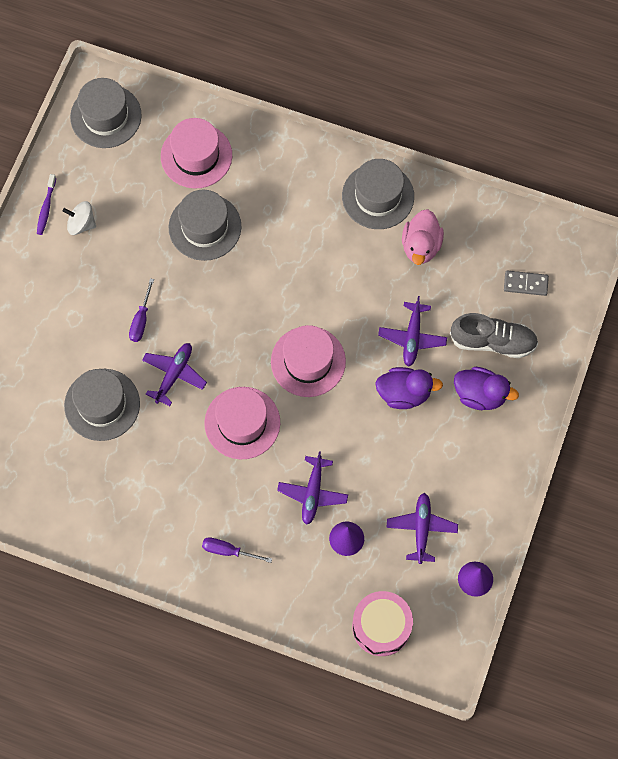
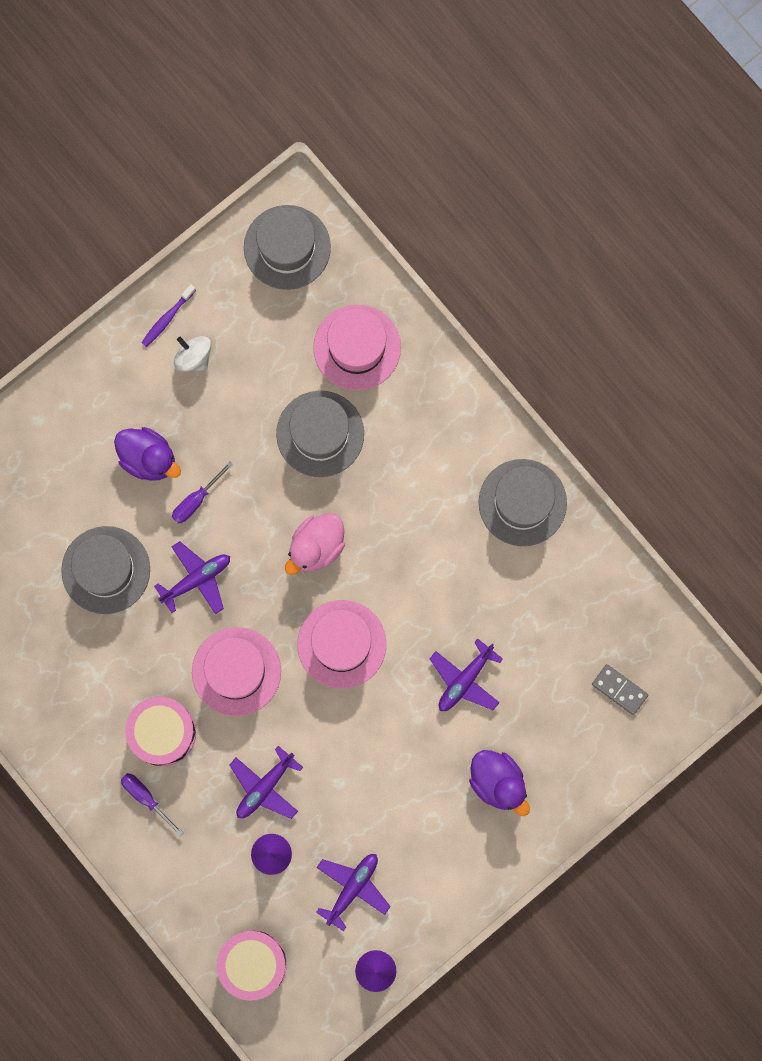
camera: 30 degrees right, 10 degrees up
purple duck [375,367,443,409] -> purple duck moved to [114,427,181,481]
pink duck [402,209,444,265] -> pink duck moved to [285,513,345,575]
grey shoe [450,313,538,358] -> none
none -> pink drum [125,697,196,766]

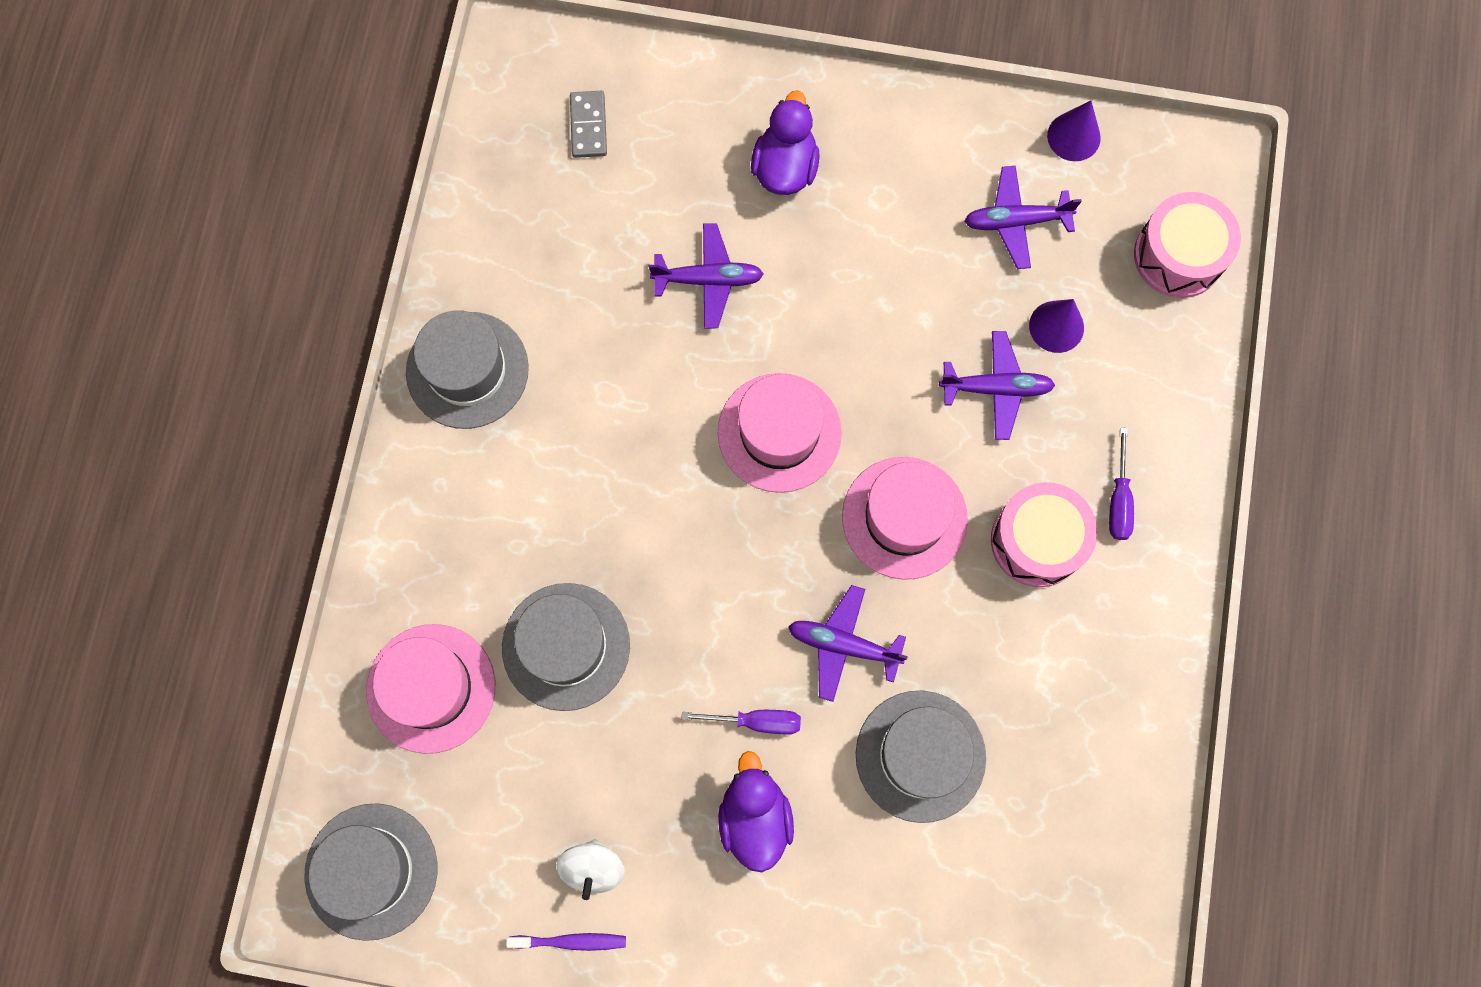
camera: 130 degrees left, 5 degrees down
pink duck [285,513,345,575] -> none

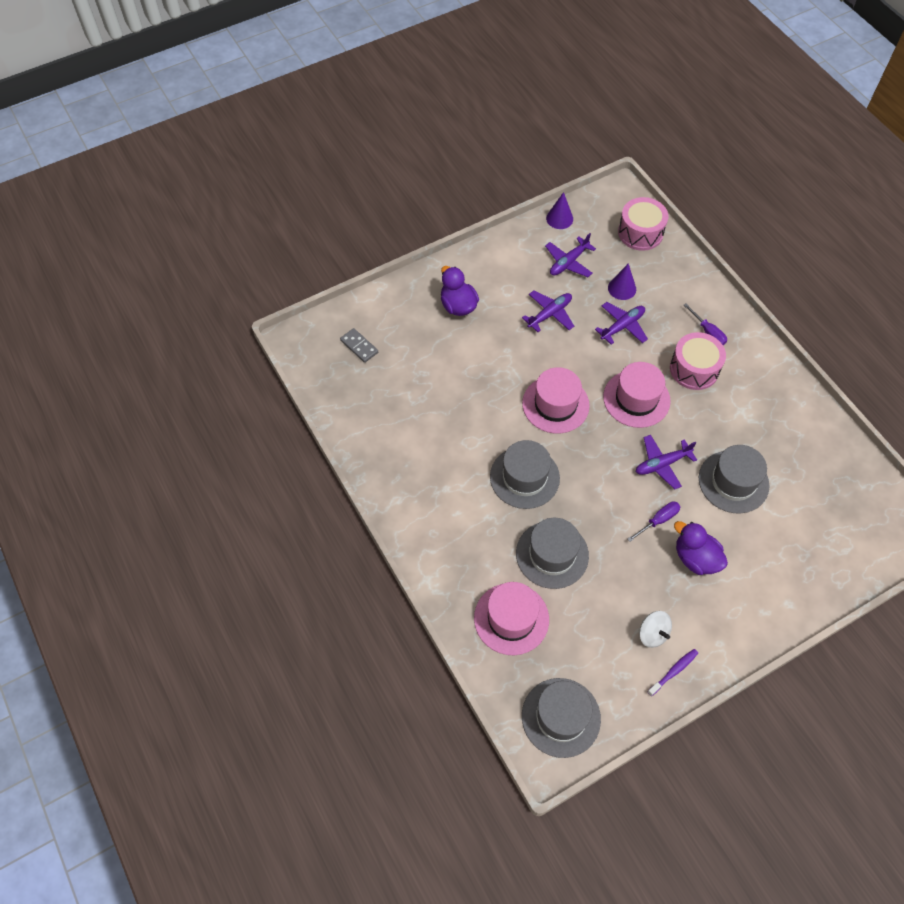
camera: 40 degrees left, 15 degrees down
grey hat [406,310,529,429] -> grey hat moved to [490,440,560,509]
purple plane [649,223,764,329] -> purple plane moved to [522,290,574,332]

